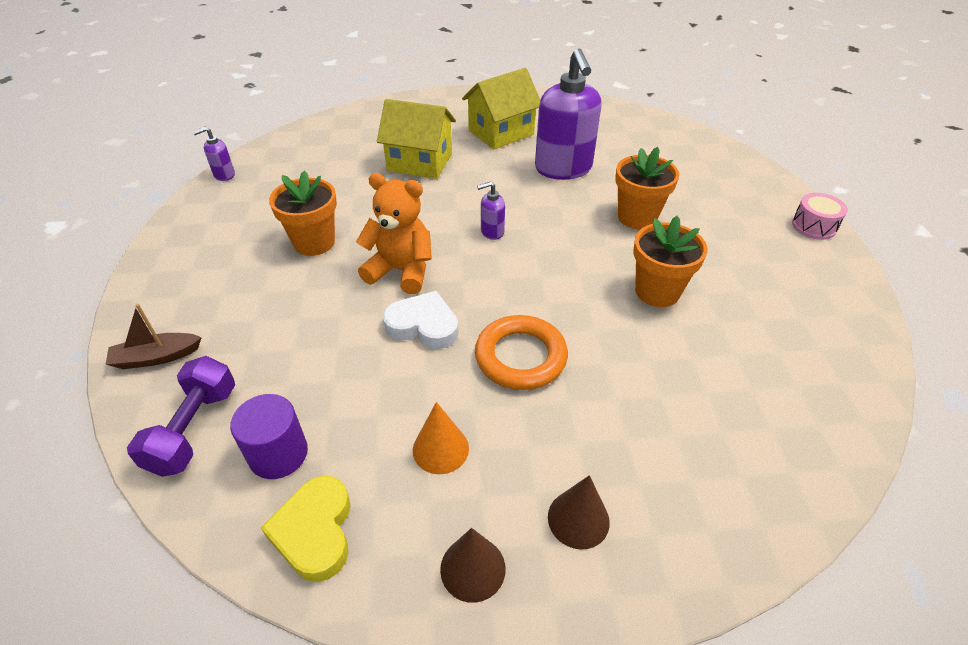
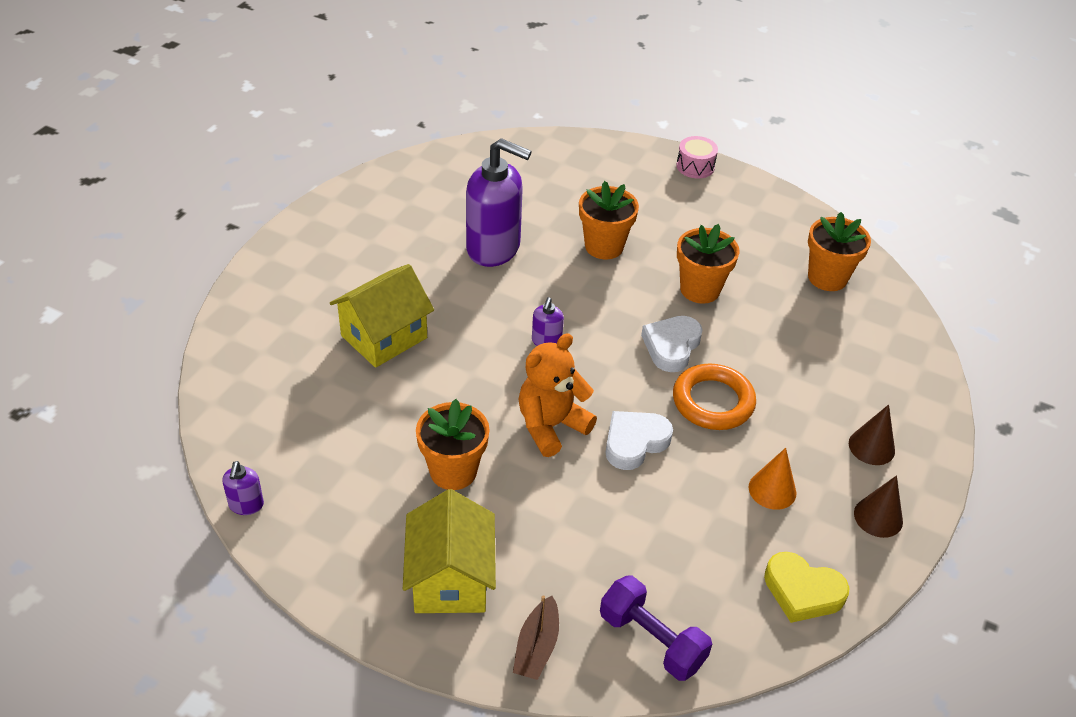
camera: 60 degrees left, 0 degrees up
purple cylinder [230,394,308,479] -> none
yellow house [462,68,540,149] -> yellow house moved to [403,489,496,613]
none -> white heart [641,316,703,372]
none -> orange flower pot [808,212,871,291]

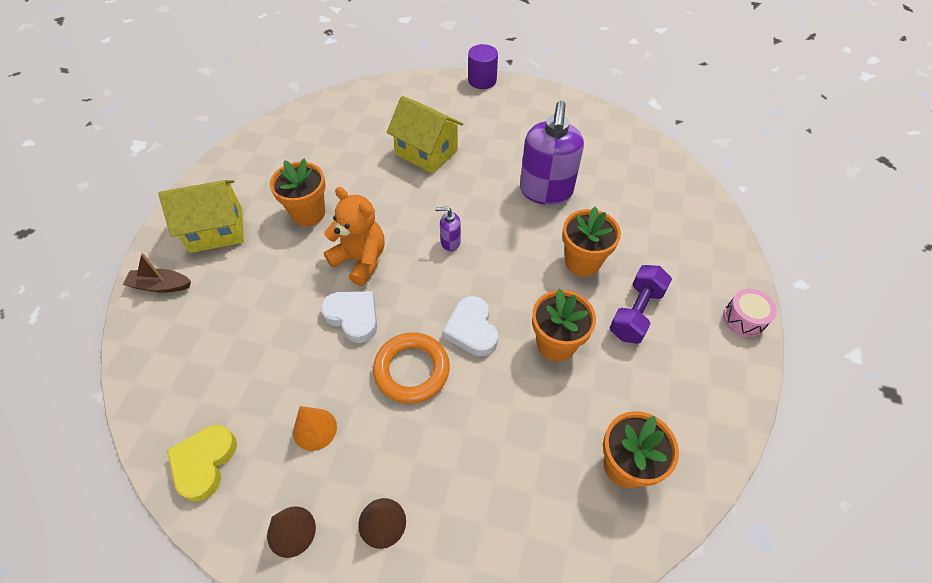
camera: 80 degrees right, 10 degrees up
purple soap dispenser [222,461,264,515] -> none
purple dumbbell [600,576,712,681] -> purple dumbbell moved to [610,265,672,344]
white heart [641,316,703,372] -> white heart turned 120 degrees counterclockwise [443,296,498,356]
none -> purple cylinder [468,44,498,89]

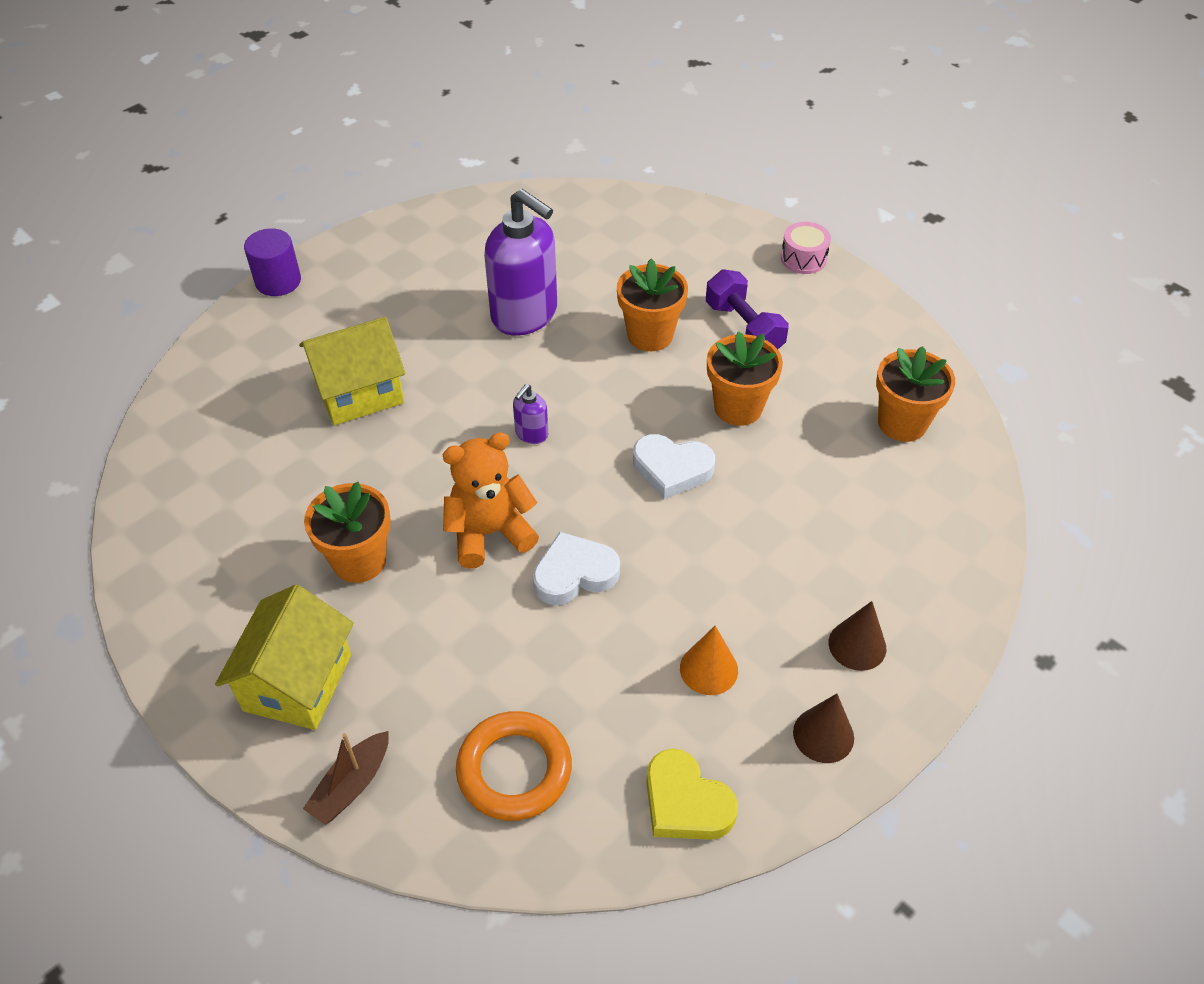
camera: 60 degrees left, 5 degrees down
orange ring [373,332,450,404] -> orange ring moved to [456,711,572,821]

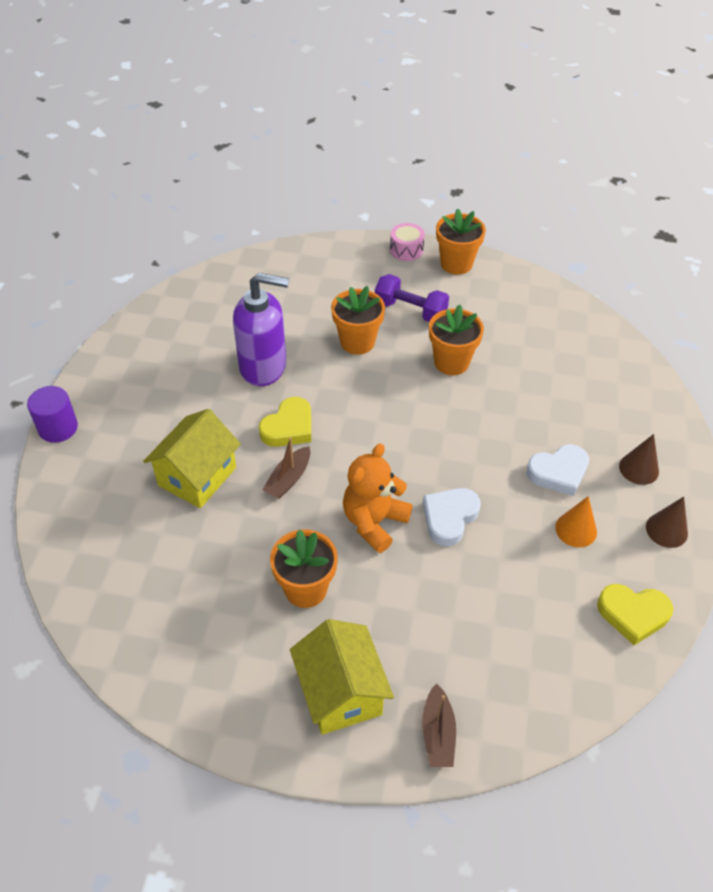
camera: 35 degrees left, 0 degrees up
orange ring [456,711,572,821] -> none
purple soap dispenser [513,384,548,444] -> none
white heart [633,434,715,499] -> white heart moved to [526,444,589,496]
orange flower pot [876,346,955,442] -> orange flower pot moved to [436,208,486,275]
none -> yellow heart [259,397,311,447]
none -> brown boat [262,437,310,499]

